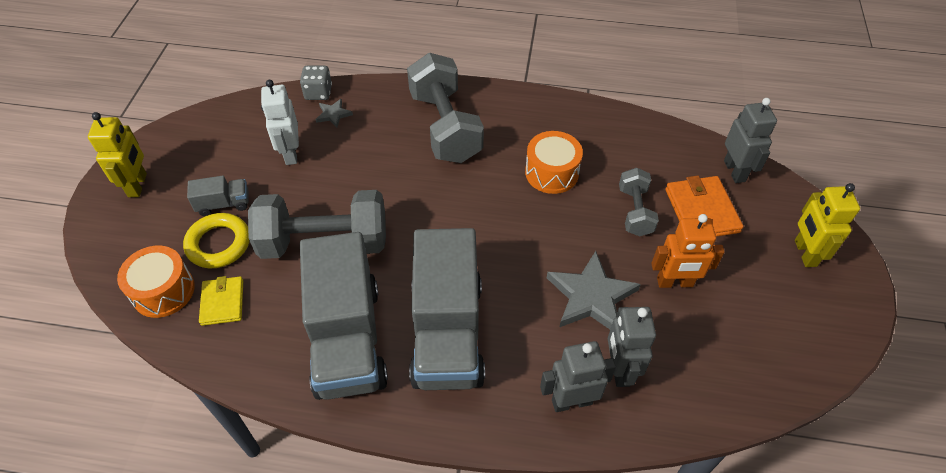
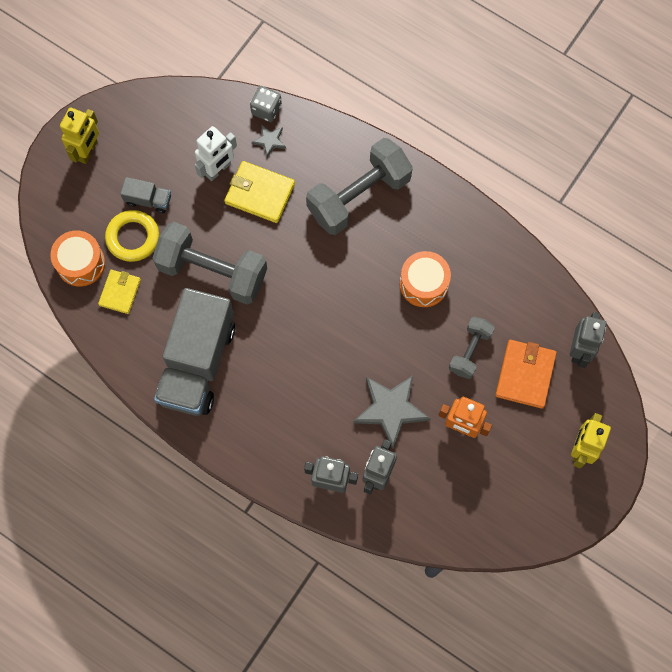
camera: 25 degrees right, 20 degrees up
white robot [261,80,299,165] -> white robot turned 150 degrees counterclockwise [195,126,237,181]
grey dumbbell [407,53,484,163] -> grey dumbbell turned 45 degrees clockwise [306,138,413,235]
grey truck [409,228,485,390] -> none
none -> yellow wallet [224,161,295,223]

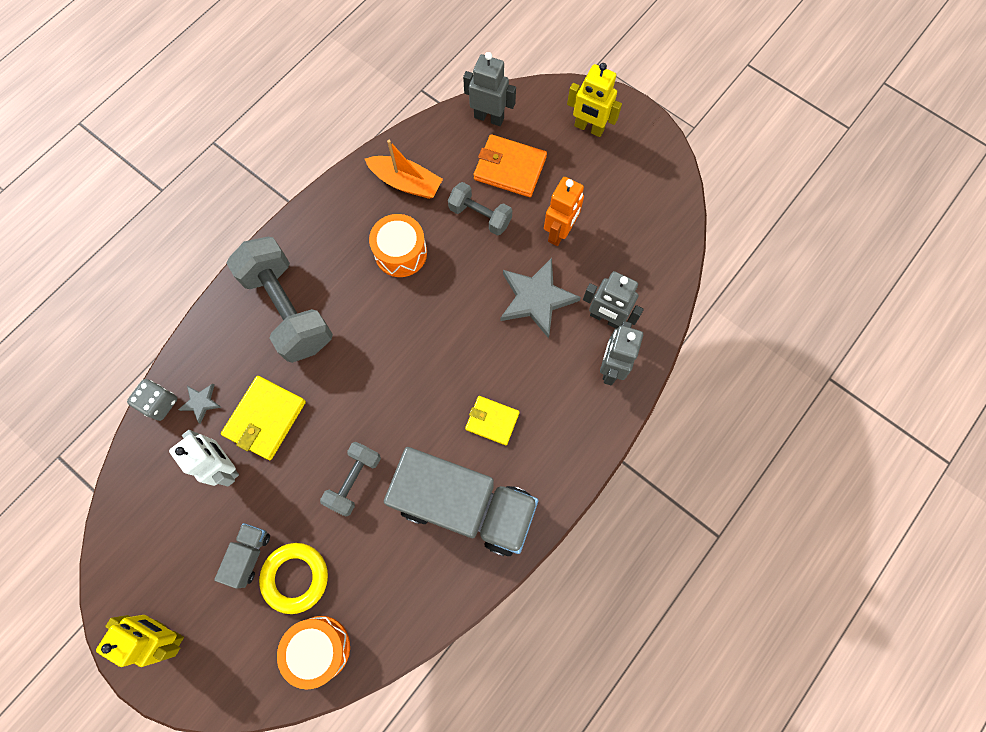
camera: 85 degrees left, 0 degrees up
yellow wallet [98,270,141,314] -> yellow wallet moved to [465,396,520,445]
grey dumbbell [152,222,267,305] -> grey dumbbell [320,442,381,517], size x0.54
none -> orange boat [365,140,443,199]

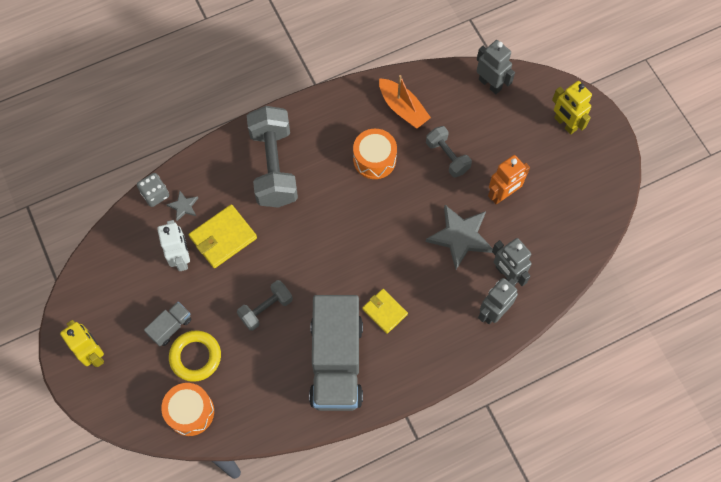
camera: 25 degrees right, 5 degrees down
grey truck [384,447,538,556] -> grey truck turned 45 degrees clockwise [309,295,363,411]
orange wallet [474,134,547,197] -> none

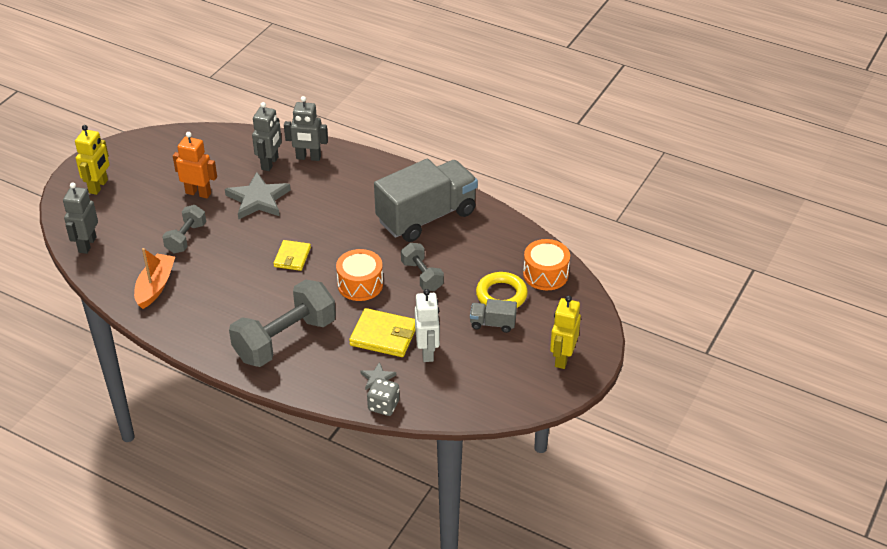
camera: 125 degrees left, 25 degrees down
white robot [157,220,190,271] -> white robot turned 135 degrees clockwise [415,289,440,362]
grey dumbbell [237,280,293,331] -> grey dumbbell turned 45 degrees clockwise [401,243,444,291]
orange drum [353,129,397,179] -> orange drum moved to [336,249,383,301]
yellow wallet [362,289,408,334] -> yellow wallet moved to [274,240,311,271]

